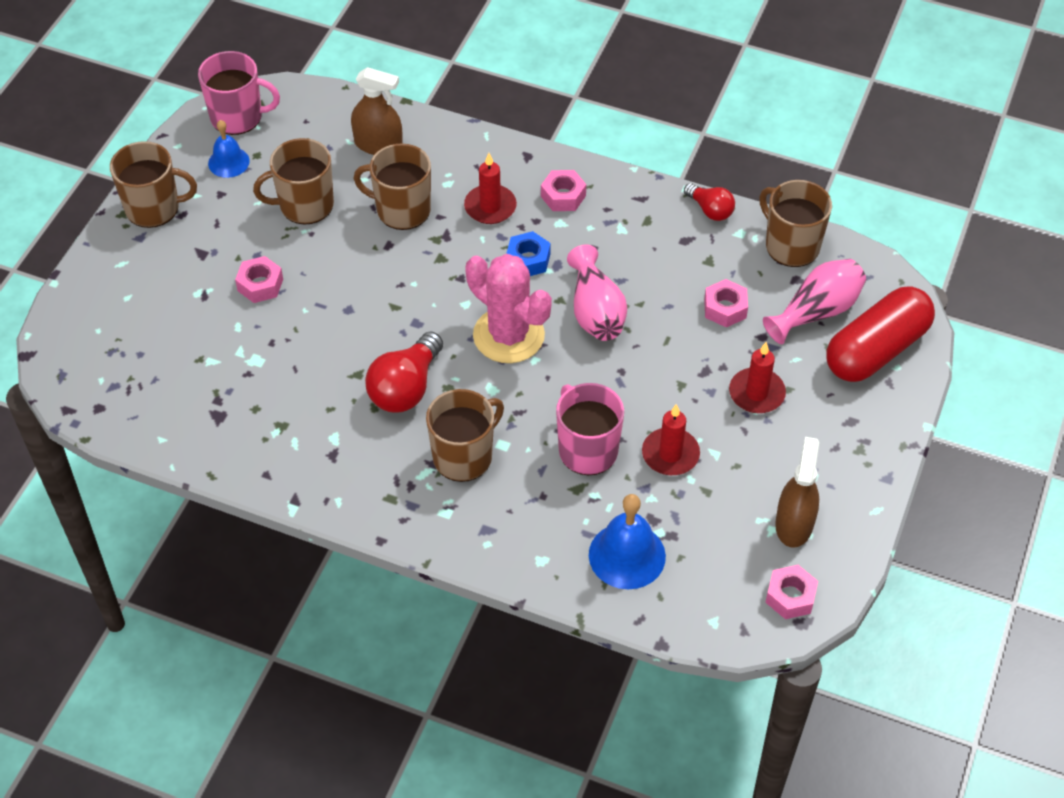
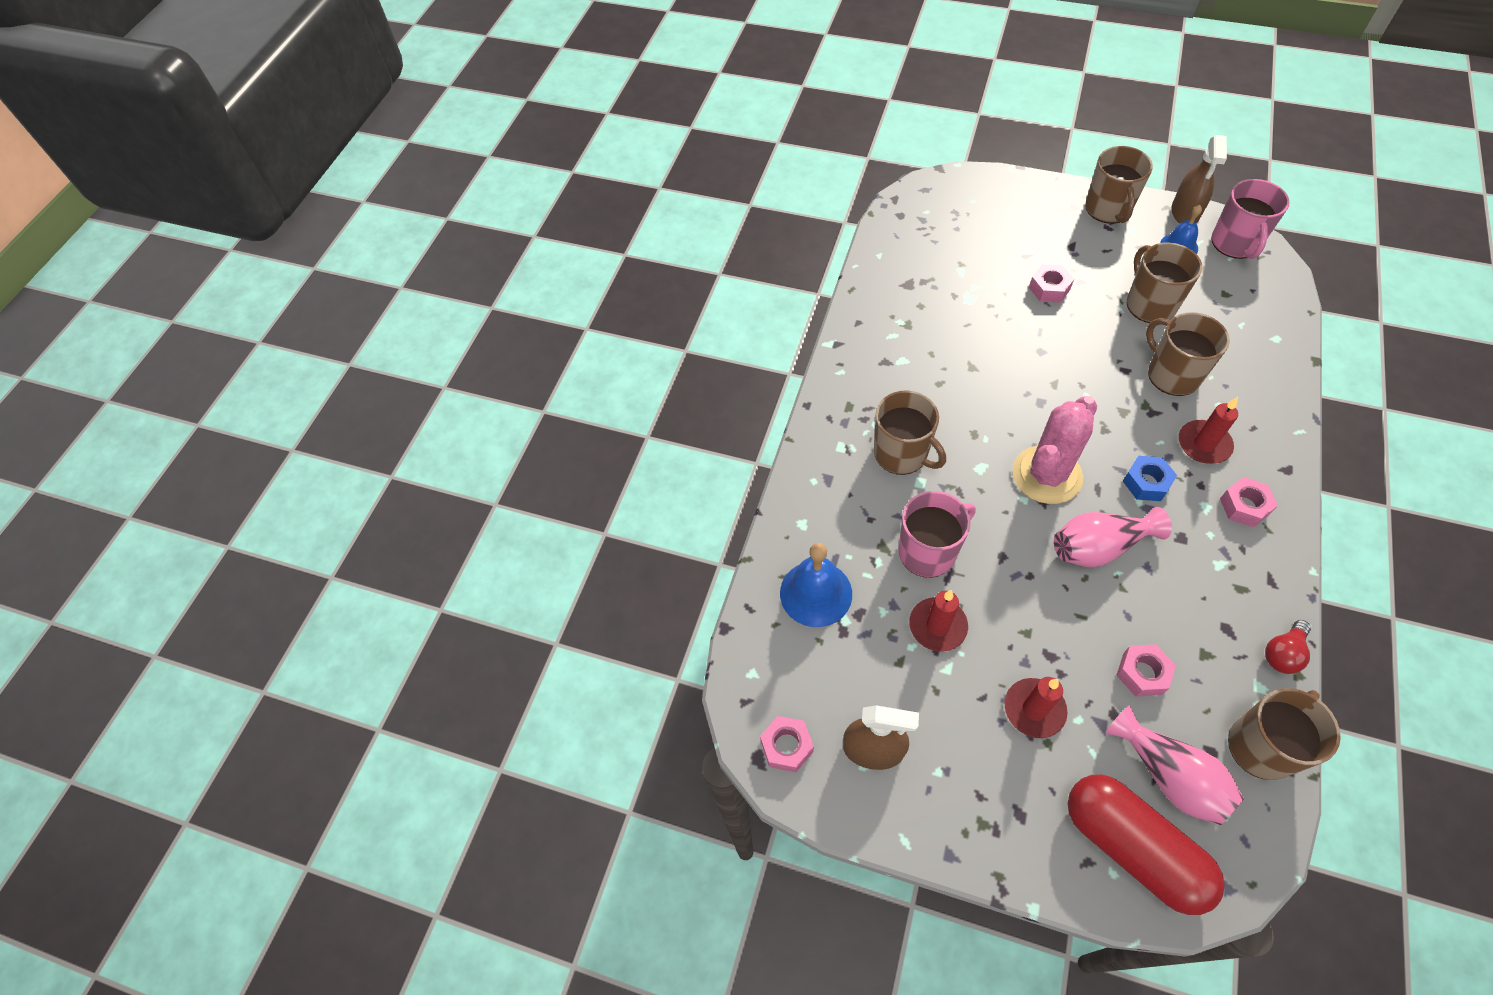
camera: 90 degrees right, 5 degrees up
brown spray bottle [351,67,403,155] -> brown spray bottle moved to [1171,135,1227,224]
brown mug [354,143,431,230] -> brown mug turned 45 degrees counterclockwise [1146,312,1230,396]
red light bulb [365,332,443,413] -> none

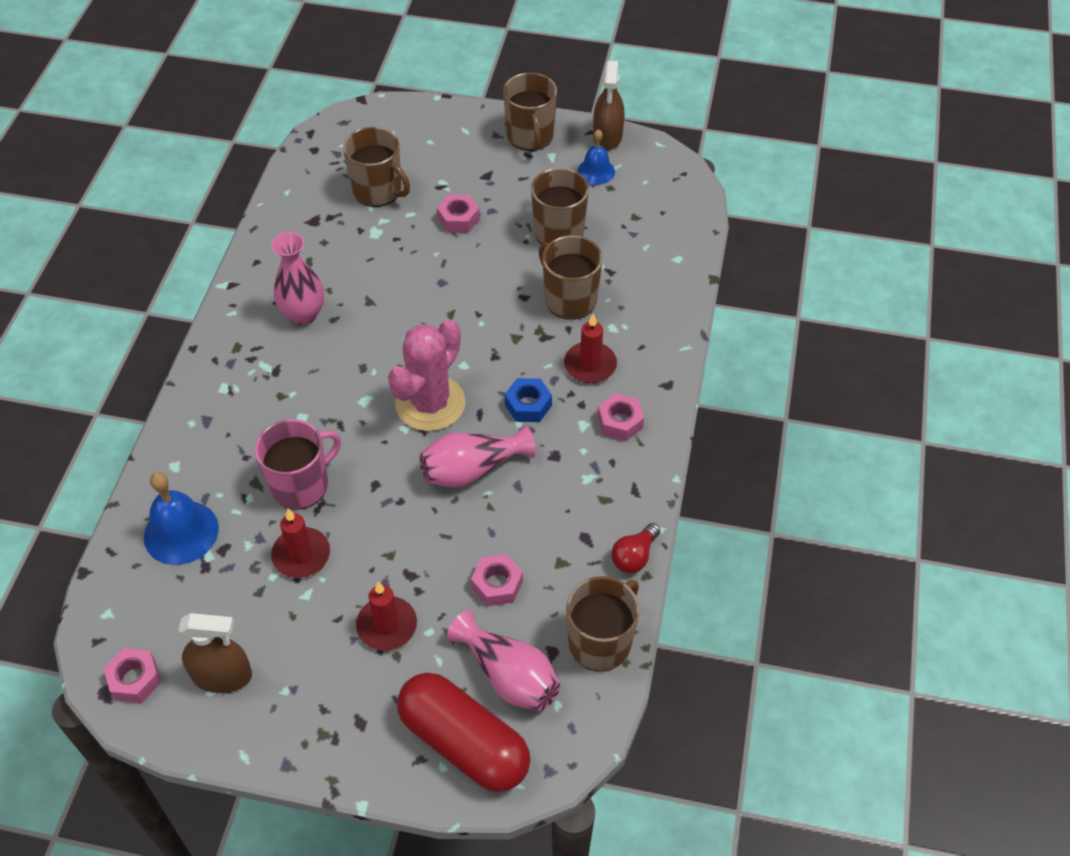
camera: 10 degrees left, 5 degrees down
brown mug [874,390,946,475] -> brown mug moved to [343,127,410,207]
pink mug [1211,179,1290,259] -> none
none -> pink vase [272,232,324,325]

